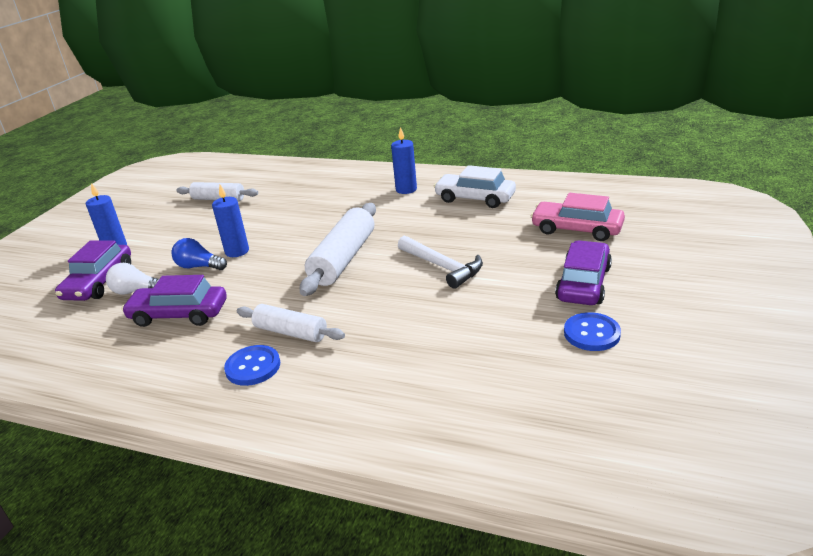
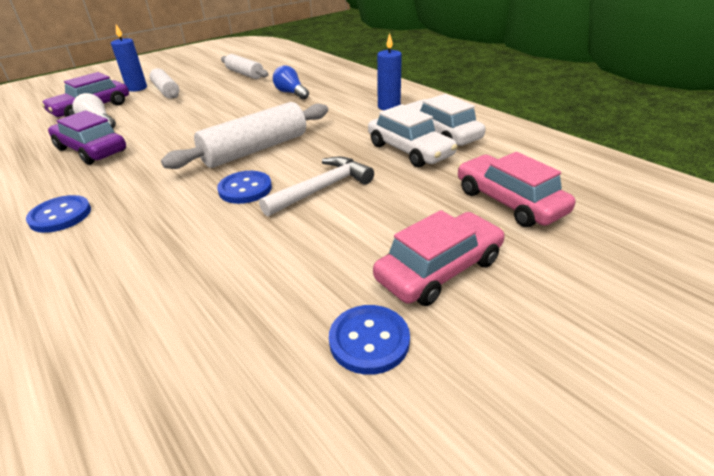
camera: 30 degrees right, 5 degrees up
blue light bulb [171,238,227,270] -> blue light bulb moved to [273,65,309,99]
blue candle [212,185,249,257] -> none
white rolling pin [237,304,345,342] -> white rolling pin moved to [150,68,179,99]
white hammer [398,236,483,289] -> white hammer turned 120 degrees counterclockwise [259,156,374,217]
purple car [555,241,612,305] -> pink car [373,210,505,306]
none -> blue button [217,171,272,204]
none -> white car [368,104,458,167]

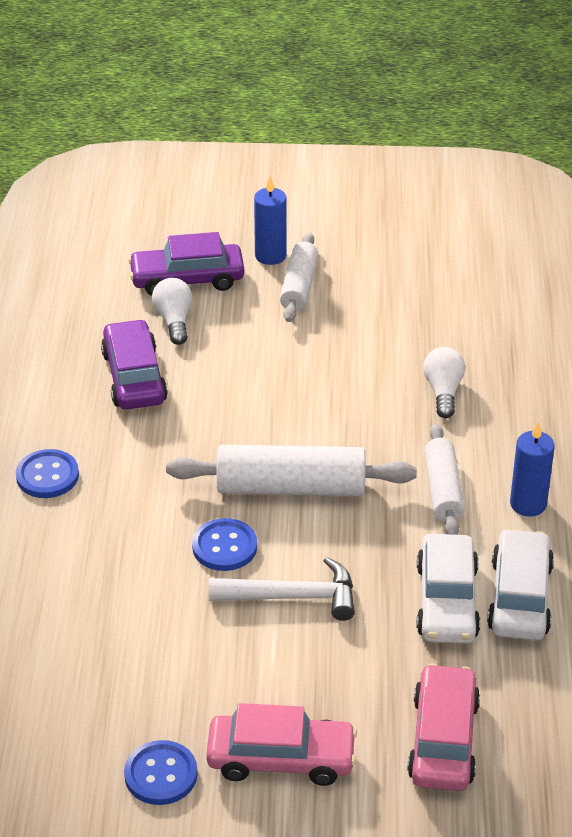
camera: 40 degrees right, 5 degrees up
white rolling pin [221,54,269,79] -> white rolling pin moved to [424,424,465,535]
blue light bulb [273,65,309,99] -> white light bulb [423,347,465,418]

